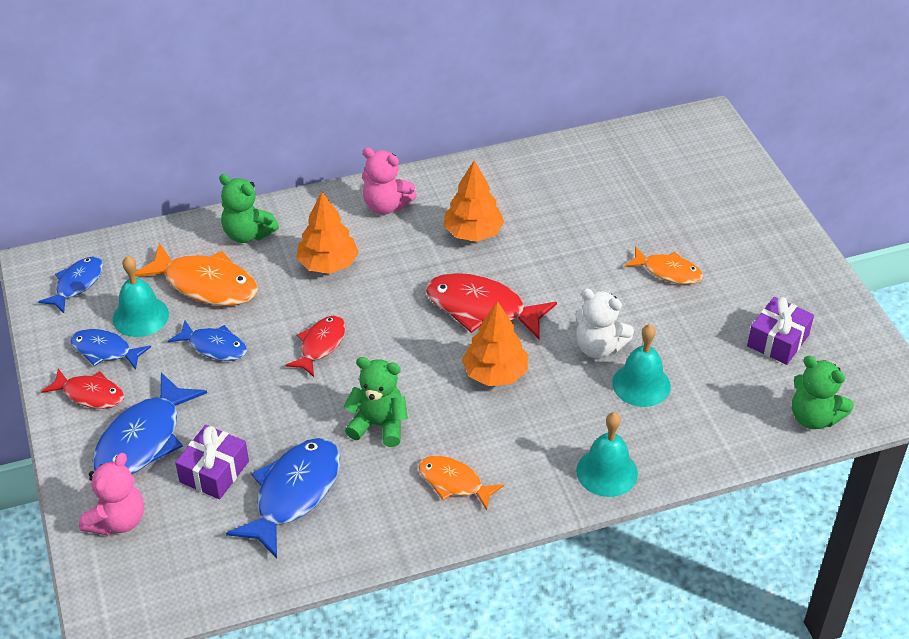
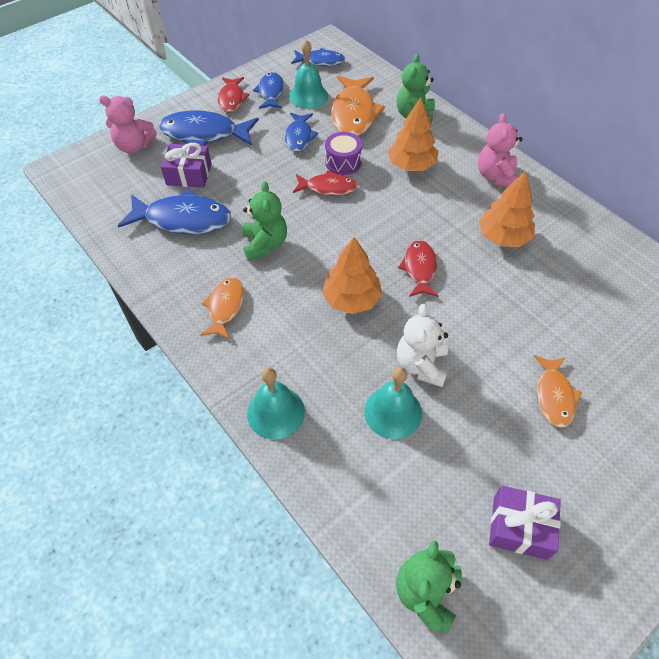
camera: 70 degrees right, 10 degrees up
red fish [426,273,557,339] -> red fish [398,240,438,297], size x0.61
none -> purple drum [325,132,362,175]

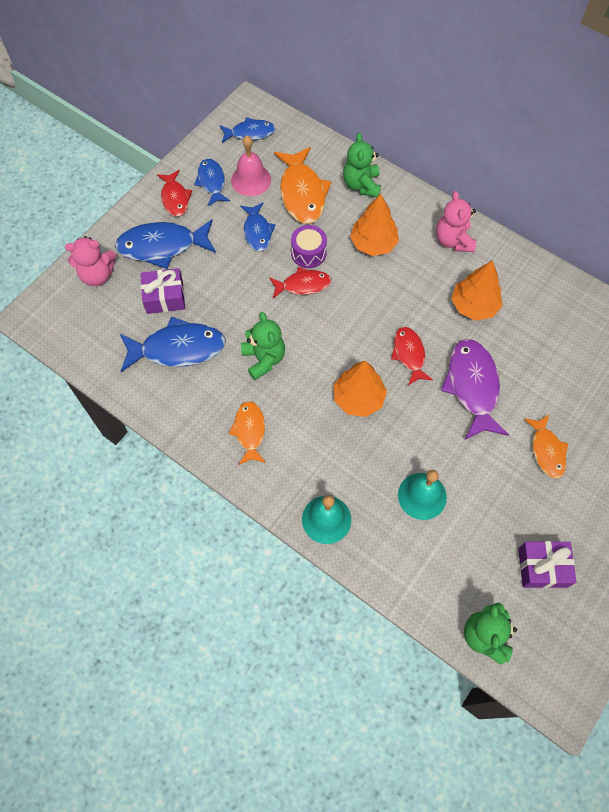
camera: 15 degrees left, 10 degrees up
turquoise bell [289,40,328,109] -> pink bell [231,136,271,196]
white teddy bear [397,304,448,387] -> none
none -> purple fish [441,339,509,440]

